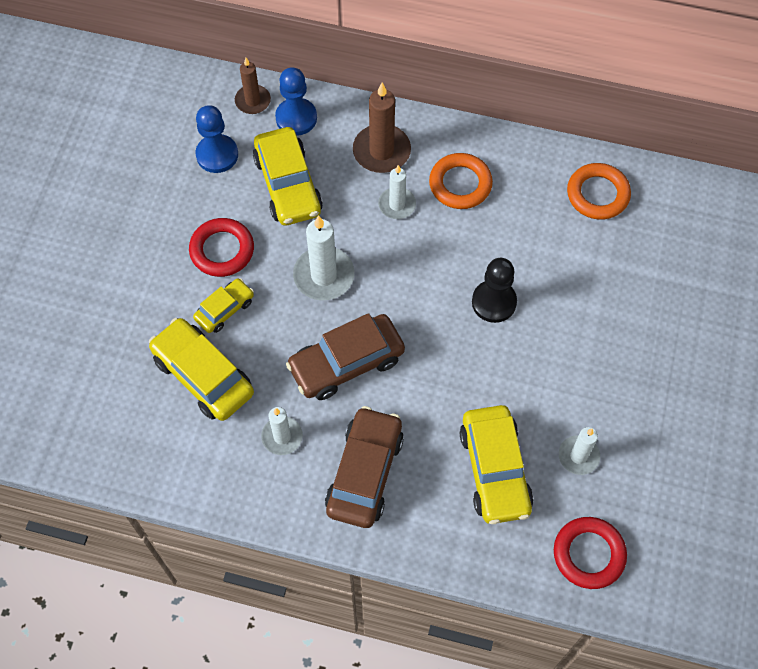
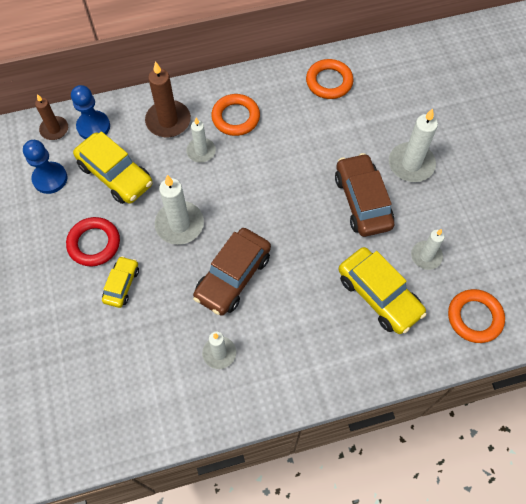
camera: 30 degrees left, 0 degrees up
yellow car [149,318,254,421] -> none
brown car [325,406,404,528] -> brown car moved to [335,153,394,237]
black pawn [472,258,517,323] -> none
red ring [554,517,627,589] -> orange ring [448,289,505,343]
none -> white candle [389,108,438,182]

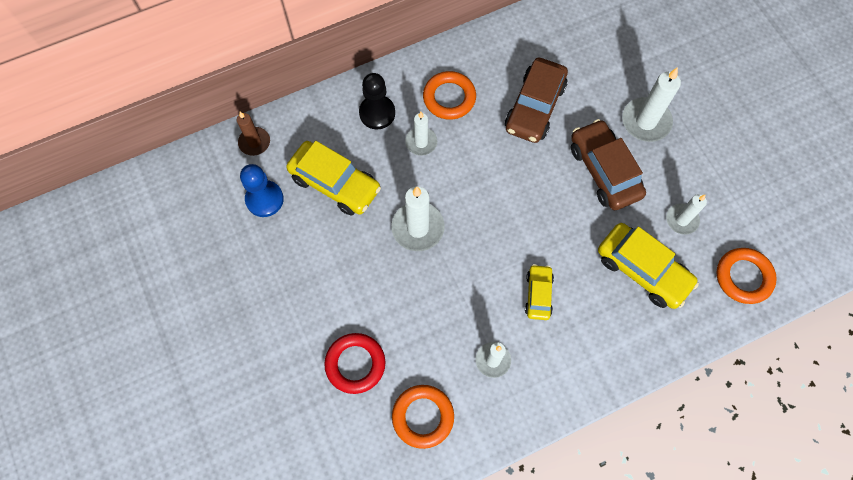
camera: 10 degrees left, 5 degrees up
red ring [66,217,120,266] -> red ring moved to [324,333,385,394]
blue pawn [71,85,110,139] -> none
yellow car [102,256,139,308] -> yellow car moved to [525,264,554,320]
brown candle [145,61,191,137] -> black pawn [359,73,395,129]
brown car [193,228,271,316] -> brown car moved to [505,58,568,143]
orange ring [306,59,353,99] -> orange ring moved to [392,385,454,449]

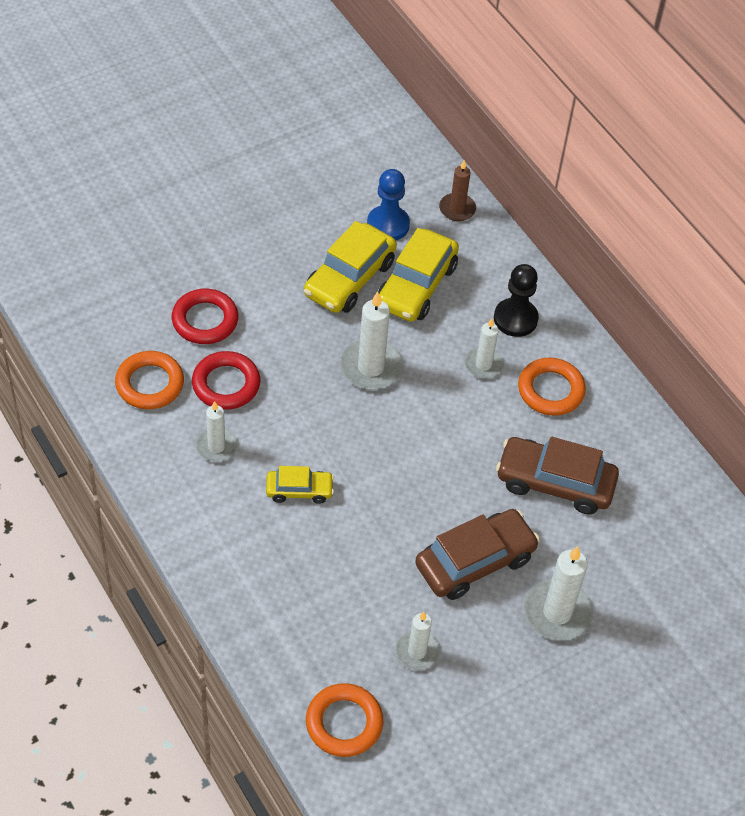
camera: 80 degrees right, 15 degrees down
yellow car [598,223,699,309] -> yellow car moved to [304,221,397,313]
none -> red ring [192,351,260,410]

